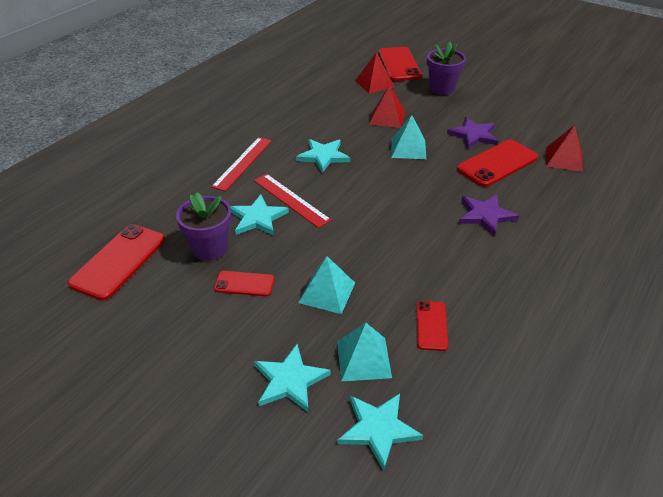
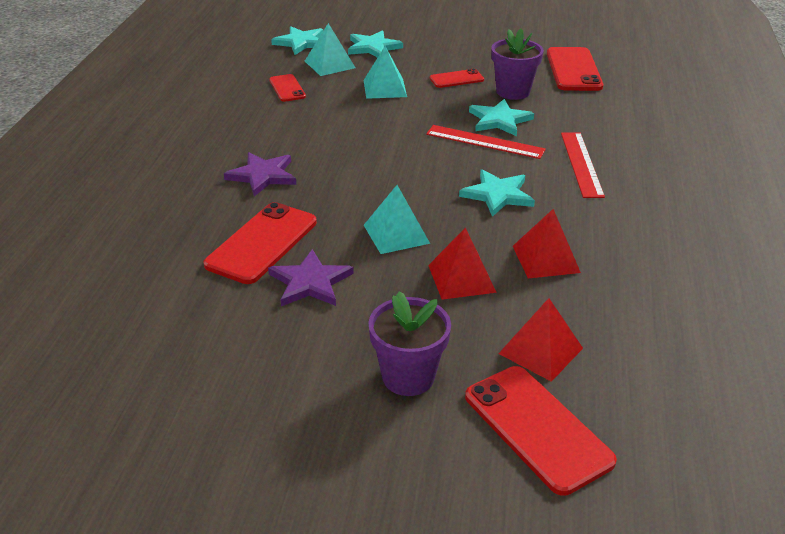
camera: 155 degrees right, 5 degrees down
red pyramid [546,125,583,172] -> red pyramid moved to [513,209,581,279]

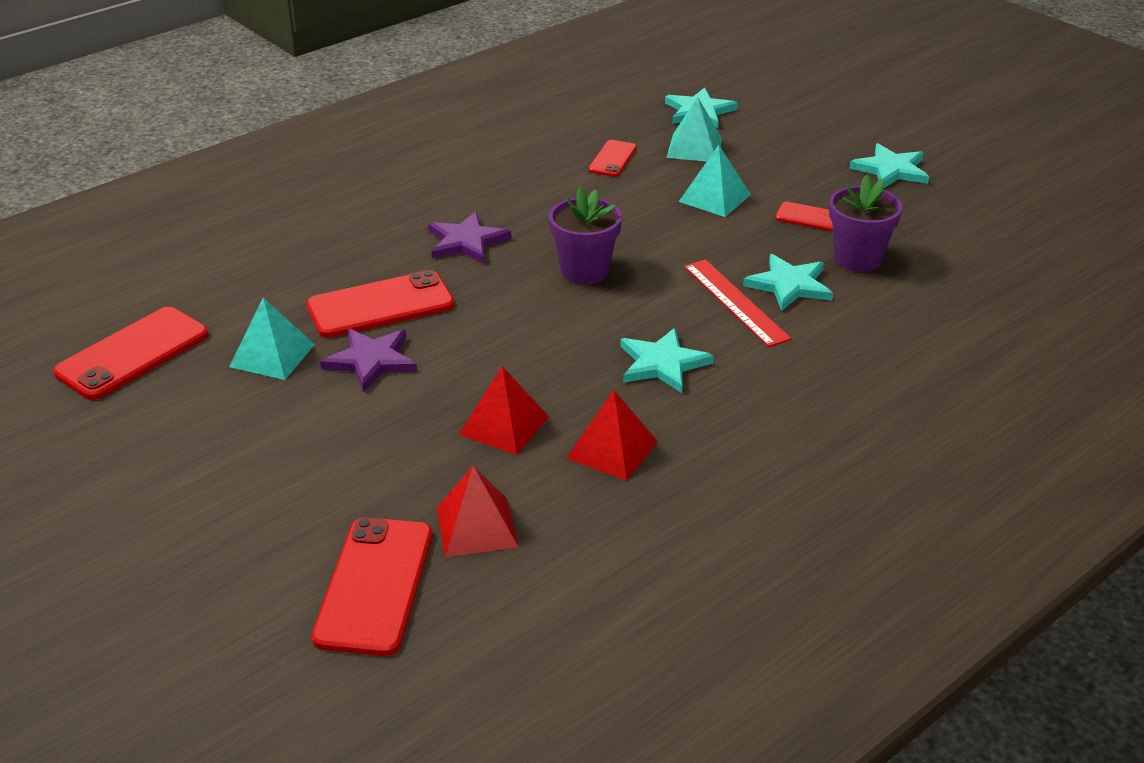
camera: 40 degrees right, 0 degrees up
turquoise star [348,30,403,58] -> turquoise star moved to [850,143,929,188]
turquoise pyramid [364,185,430,254] -> turquoise pyramid moved to [229,298,315,380]
purple flower pot [368,291,451,396] -> purple flower pot moved to [549,186,622,285]
red phone [547,47,603,91] -> red phone moved to [53,307,209,400]
red ruler [561,132,605,198] -> none

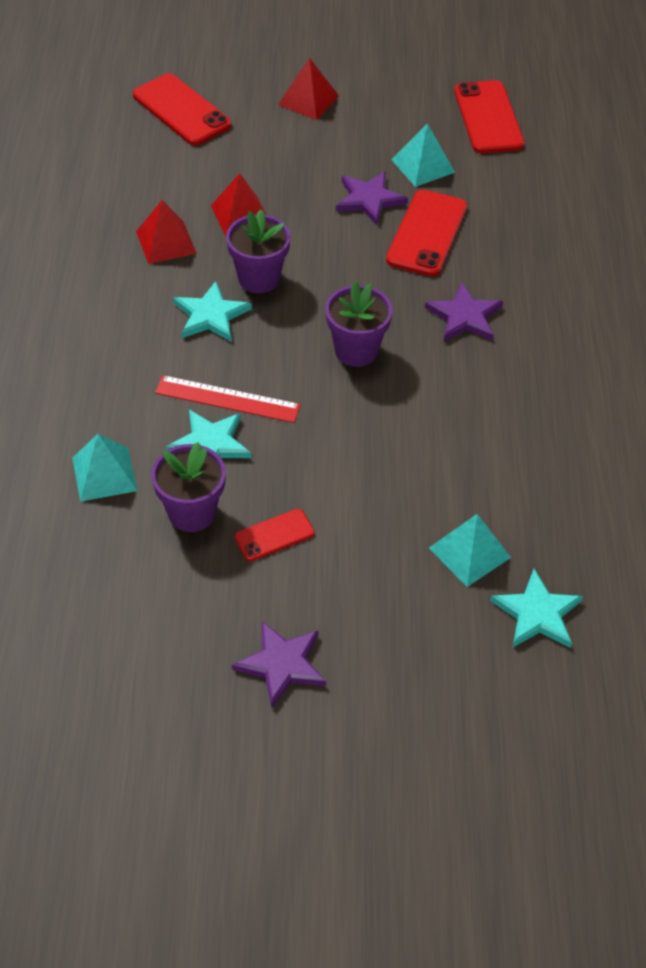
camera: 130 degrees right, 15 degrees up
red pyramid [437,466,518,557] -> red pyramid moved to [278,58,339,120]
red phone [588,140,637,177] -> none
turquoise pyramid [679,145,751,217] -> turquoise pyramid moved to [72,434,137,502]
turquoise star [850,143,929,188] -> purple star [232,621,326,708]
none -> purple flower pot [226,210,291,293]

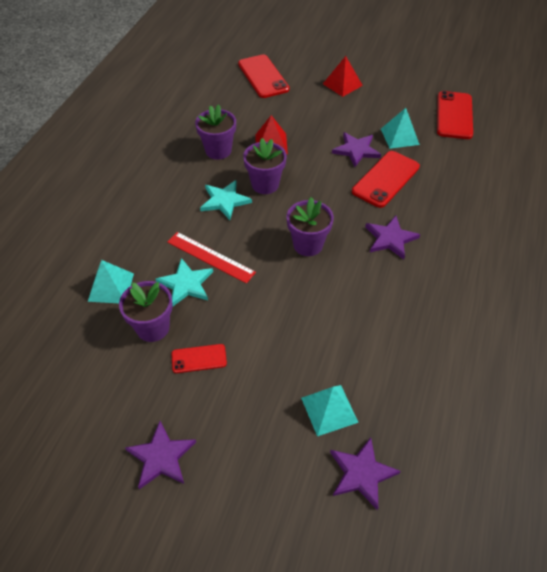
camera: 20 degrees right, 0 degrees up
red pyramid [136,200,197,264] -> purple flower pot [195,104,236,160]
turquoise star [490,569,583,648] -> purple star [330,437,401,510]

